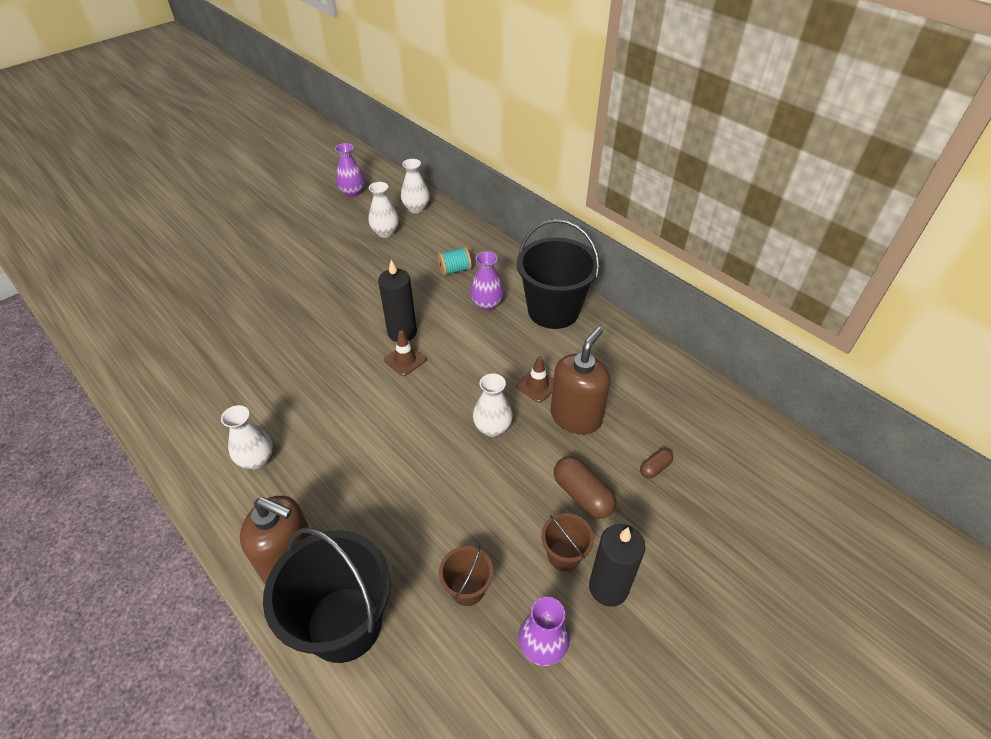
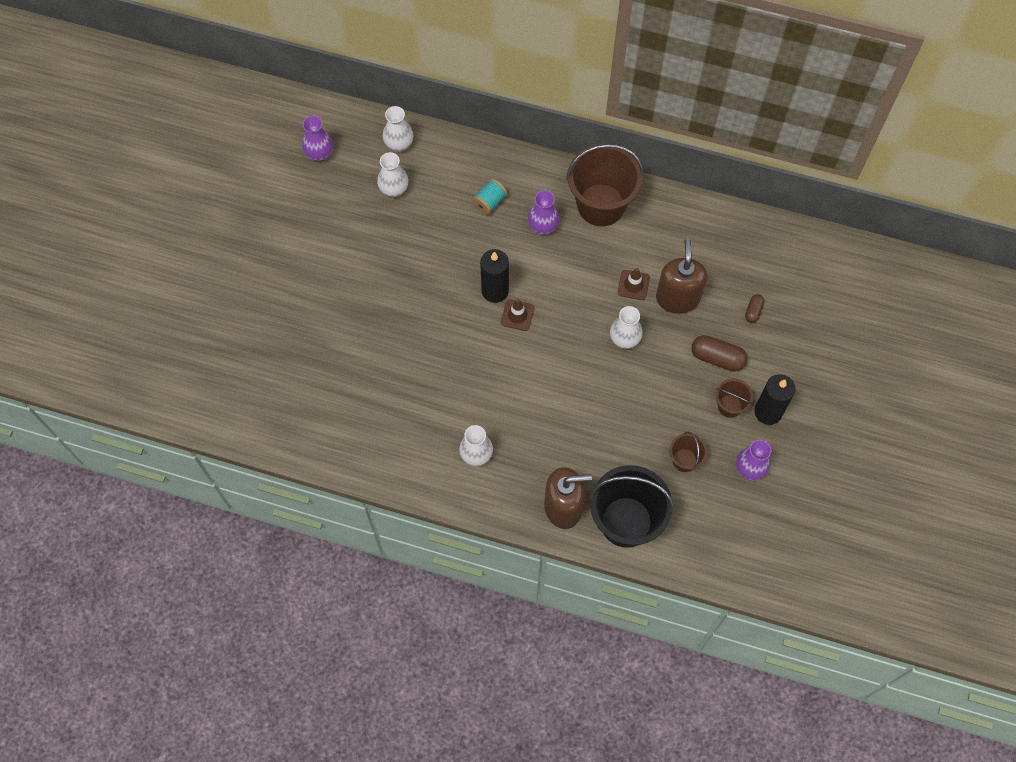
camera: 30 degrees left, 20 degrees up
black bucket [517,219,600,329] -> brown bucket [566,144,644,226]

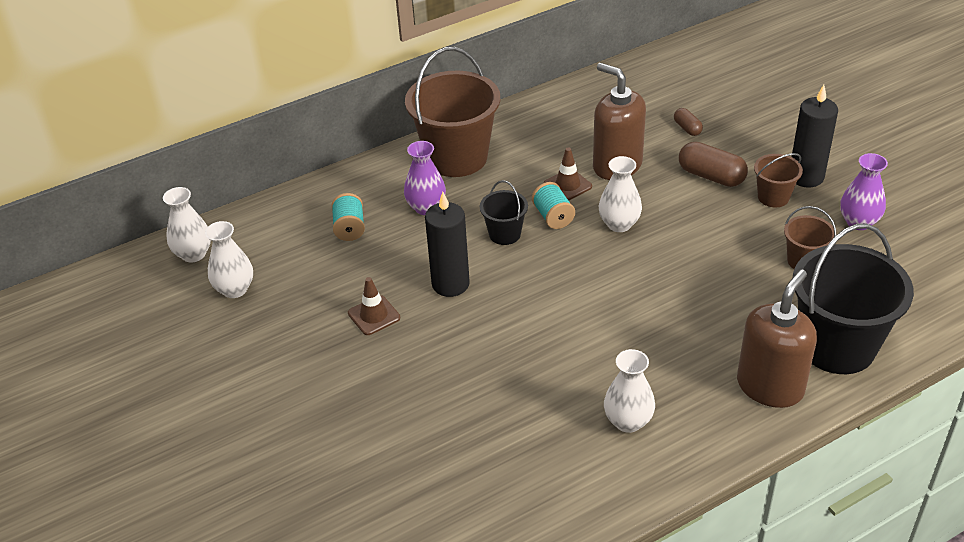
camera: 45 degrees left, 25 degrees down
purple vase [302,116,333,161] -> none
brown traffic cone [501,299,535,331] -> brown traffic cone moved to [348,277,400,335]
brown capsule [691,335,748,372] -> brown capsule turned 60 degrees clockwise [679,142,748,187]
none -> black bucket [480,180,528,245]
none -> turquoise spool [532,182,575,229]

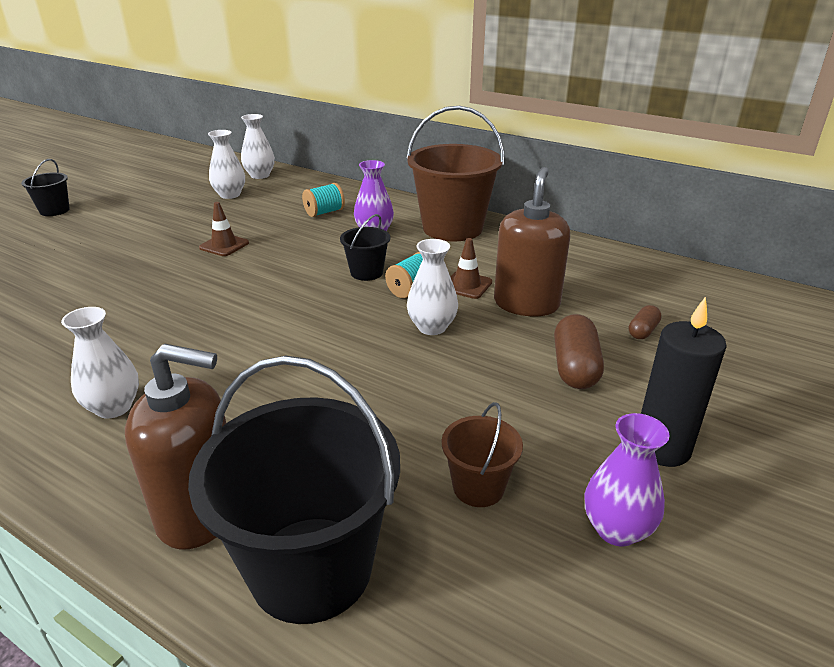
camera: 60 degrees right, 10 degrees down
black candle [425,192,470,297] -> none
brown bucket [754,153,803,207] -> none
none -> black bucket [21,159,70,216]

